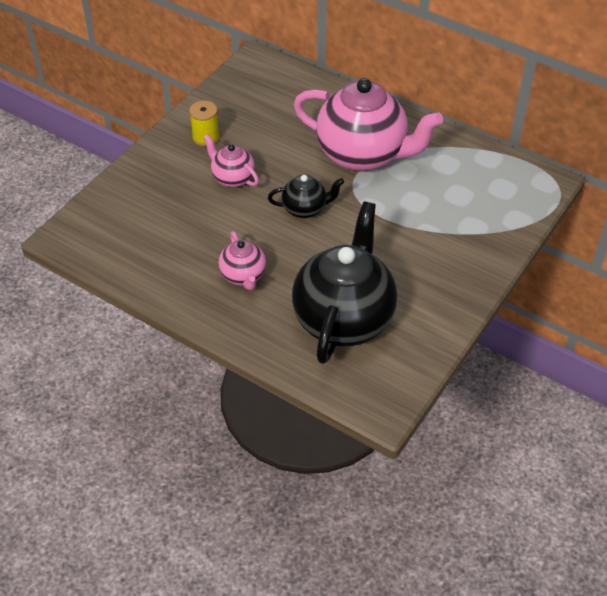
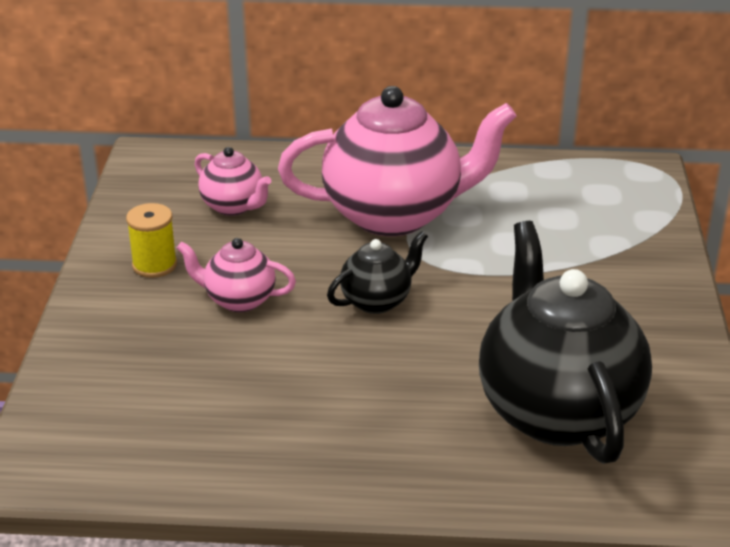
camera: 30 degrees left, 15 degrees down
pink teapot [218,231,266,290] -> pink teapot moved to [194,147,271,216]

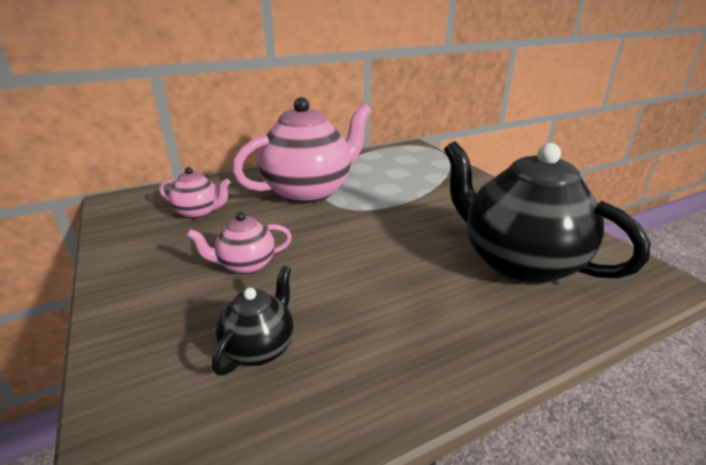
camera: 30 degrees left, 5 degrees down
yellow spool [126,203,177,278] -> none
black teapot [327,231,428,314] -> black teapot moved to [212,266,294,375]

